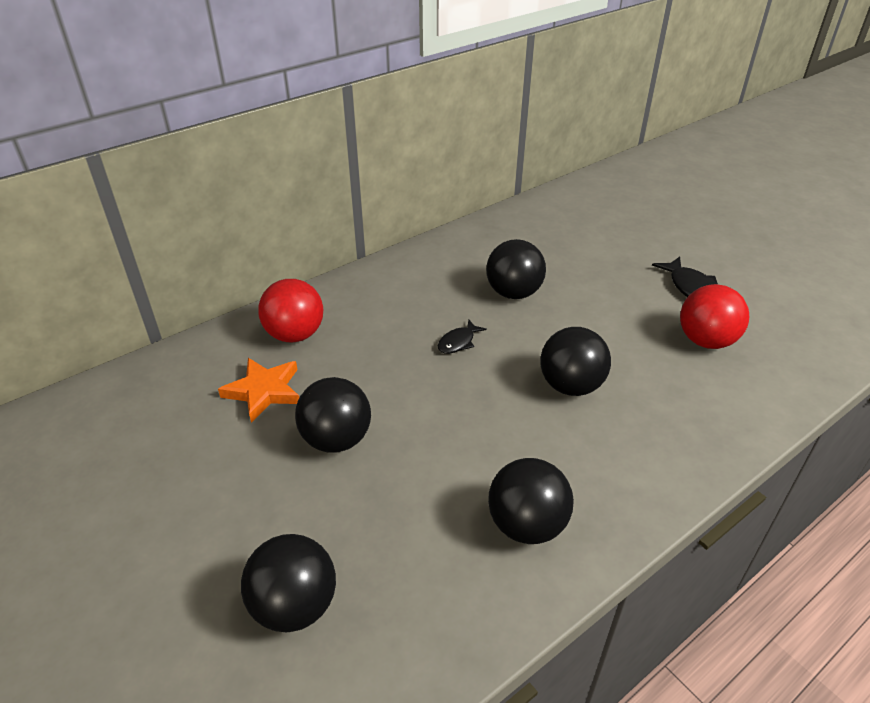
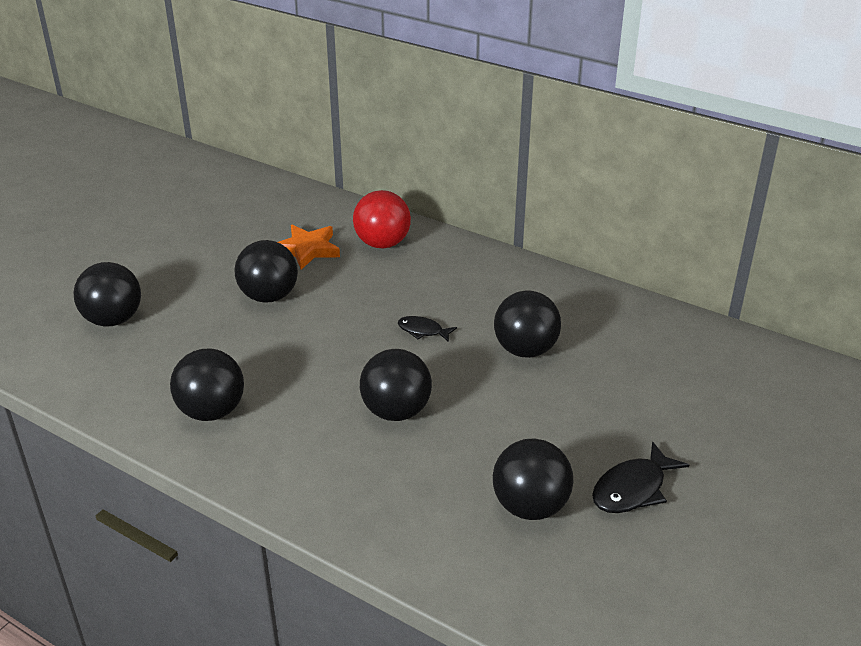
camera: 70 degrees right, 5 degrees down
red ball [680,284,749,349] -> black ball [493,438,573,520]

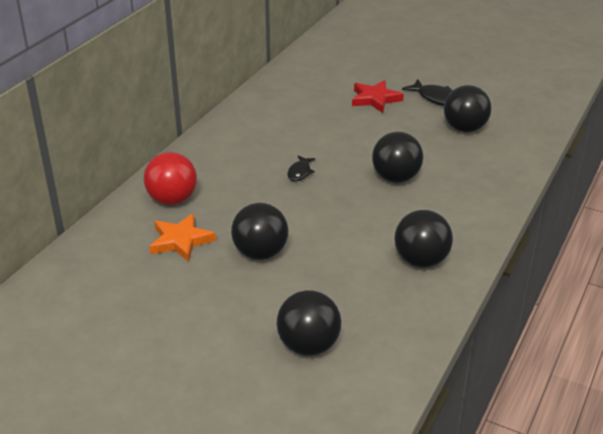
camera: 95 degrees left, 0 degrees up
black ball [494,290,561,358] -> none
none -> red star [352,80,404,113]

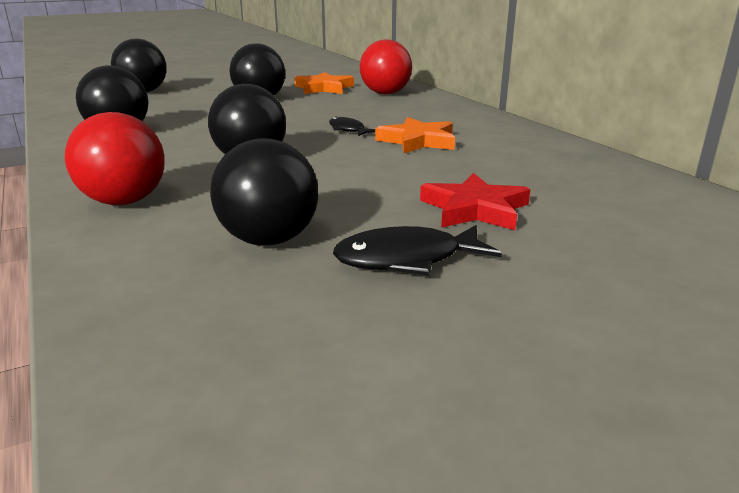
camera: 125 degrees right, 10 degrees down
none -> red ball [65,112,164,205]
none -> orange star [375,117,455,153]

